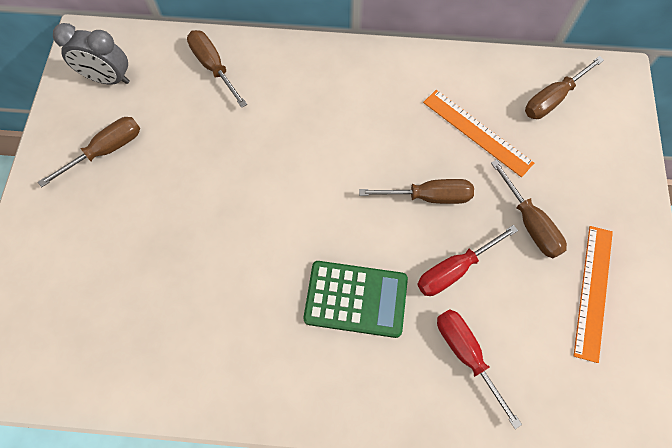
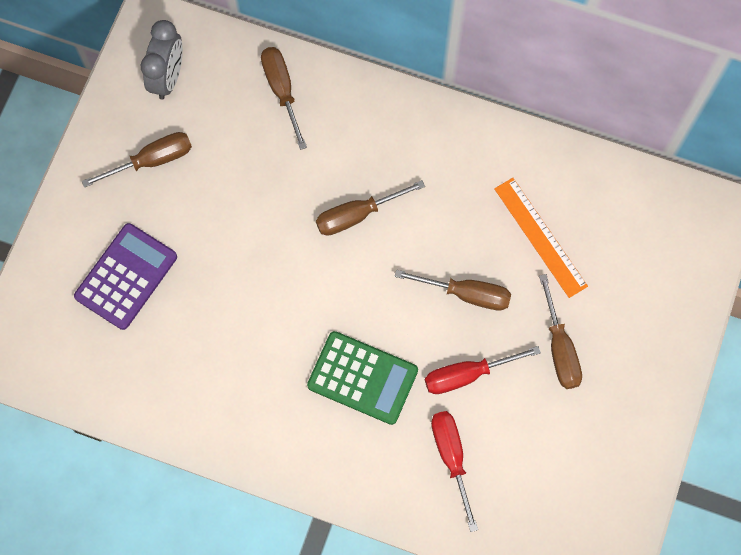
camera: 15 degrees right, 5 degrees up
grey clock [53,23,130,84] -> grey clock turned 105 degrees counterclockwise [141,20,183,99]
brown screwdriver [525,56,604,119] -> brown screwdriver moved to [316,180,425,235]
orange ruler [574,226,613,363] -> none
none -> purple calculator [74,223,177,330]

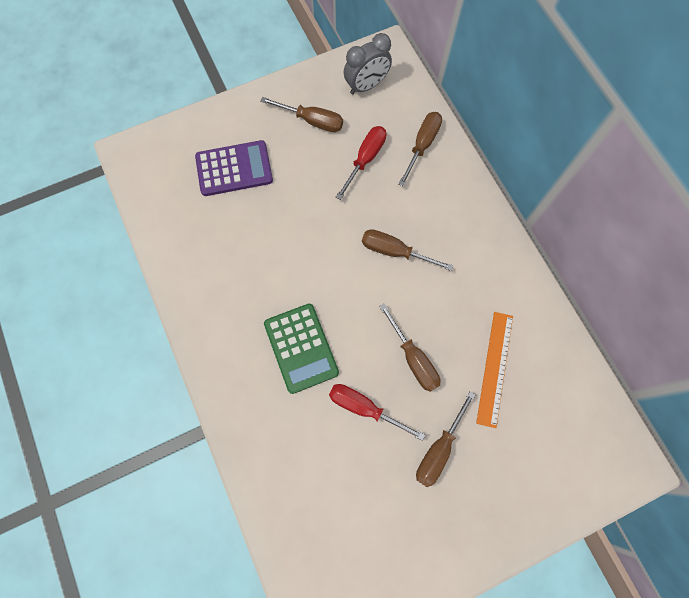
camera: 45 degrees right, 0 degrees up
red screwdriver [431,411,478,532] -> red screwdriver moved to [336,126,386,200]

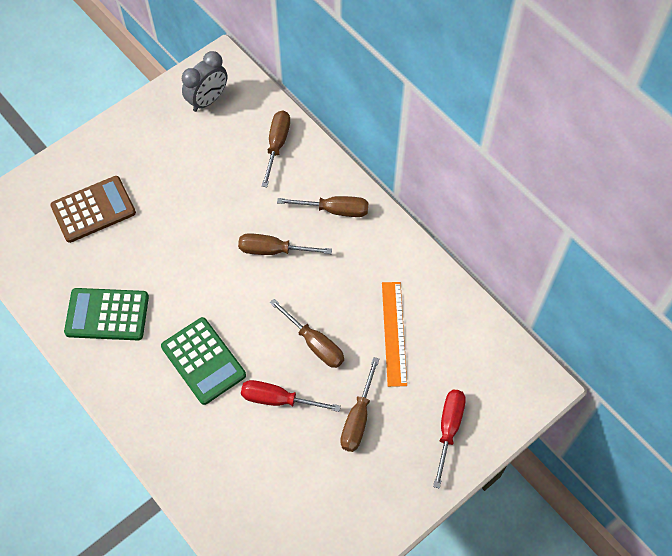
camera: 15 degrees left, 10 degrees down
purple calculator [195,140,273,196] -> brown calculator [50,176,136,243]
brown screwdriver [260,97,343,132] -> brown screwdriver moved to [277,196,369,217]
red screwdriver [336,126,386,200] -> red screwdriver moved to [433,390,466,489]
none -> green calculator [64,288,149,340]

